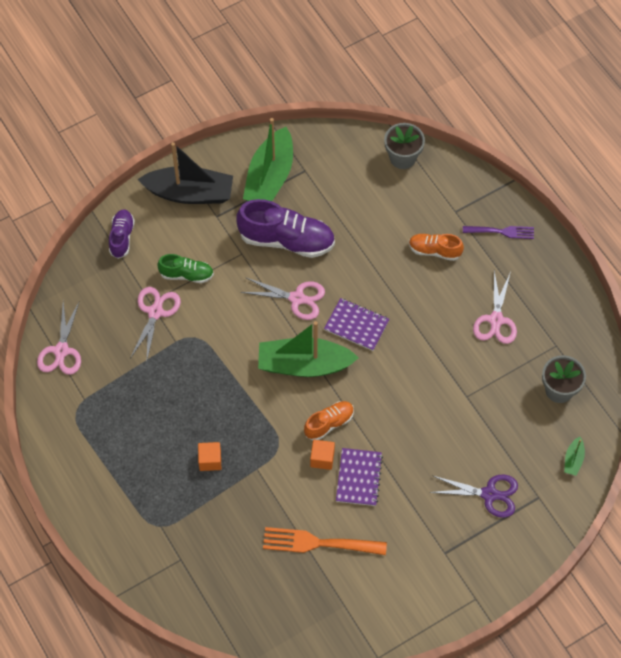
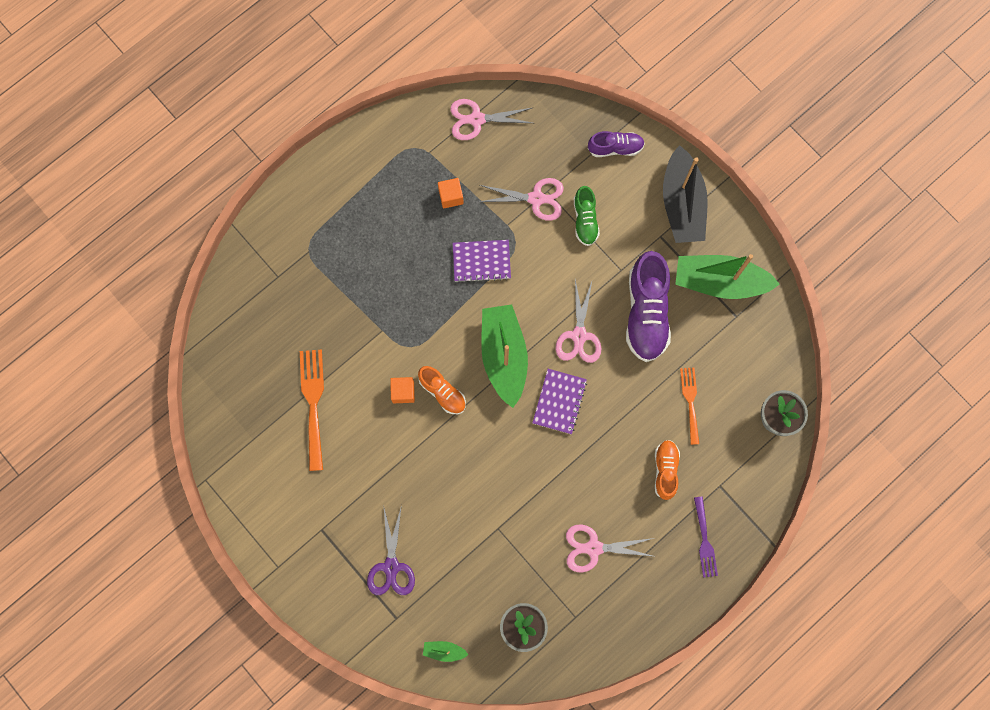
camera: 80 degrees right, 15 degrees up
orange cube [198,442,221,471] -> orange cube moved to [438,178,464,209]
purple notebook [336,448,383,506] -> purple notebook moved to [453,240,511,283]
none -> orange fork [680,368,699,445]

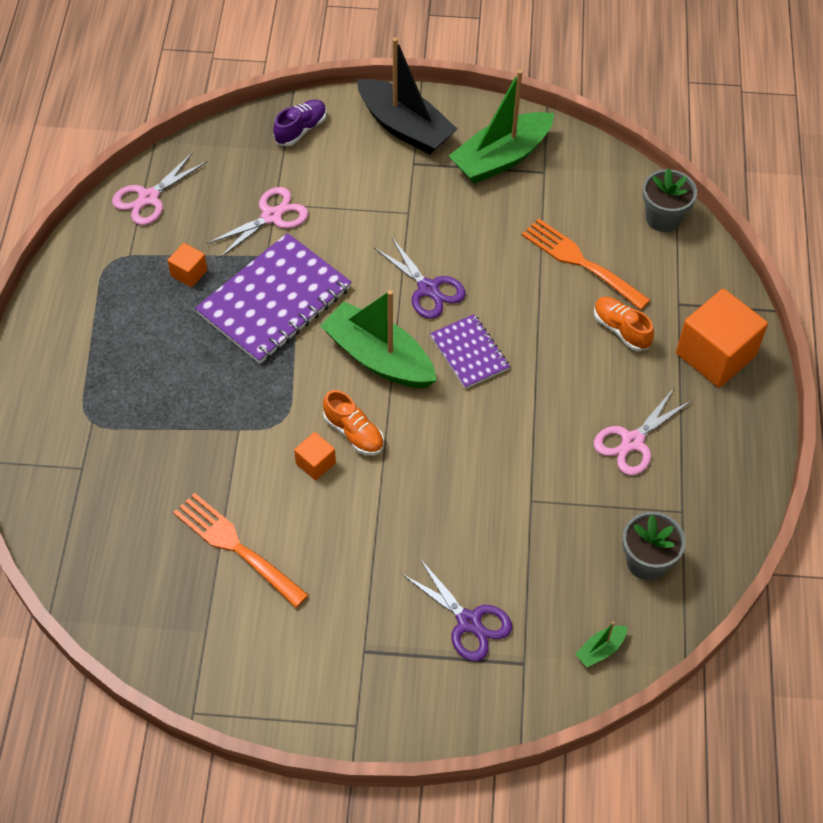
camera: 45 degrees left, 20 degrees down
orange shoe [418,366,466,414] -> orange shoe turned 45 degrees clockwise [323,390,384,455]
purple notebook [453,240,511,283] -> purple notebook [195,233,352,364], size x1.82
pink scissors [556,280,602,363] -> purple scissors [374,237,466,319]
green shoe [574,186,600,246] -> none
purple shoe [626,251,671,362] -> none
orange fork [680,368,699,445] -> orange fork [522,218,650,310], size x1.57
purple fork [694,497,718,578] -> orange cube [676,289,768,388]

